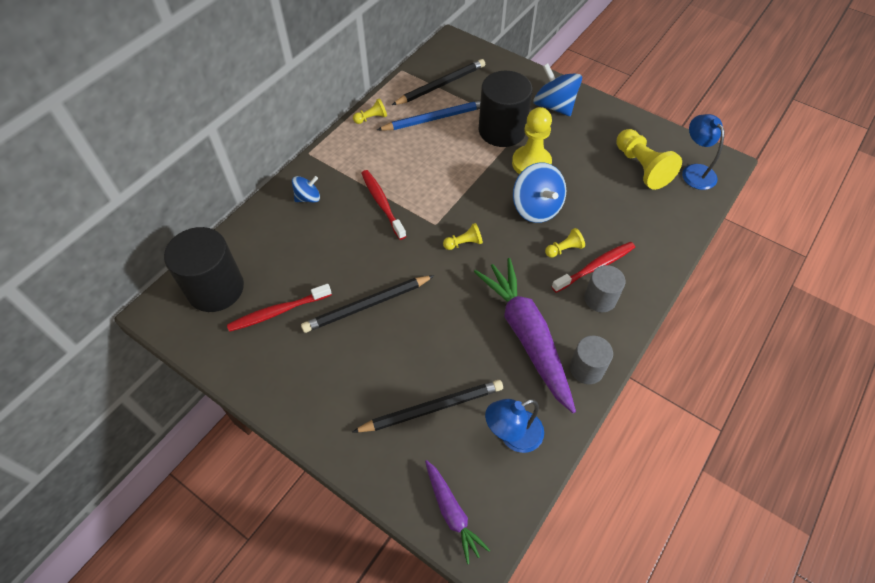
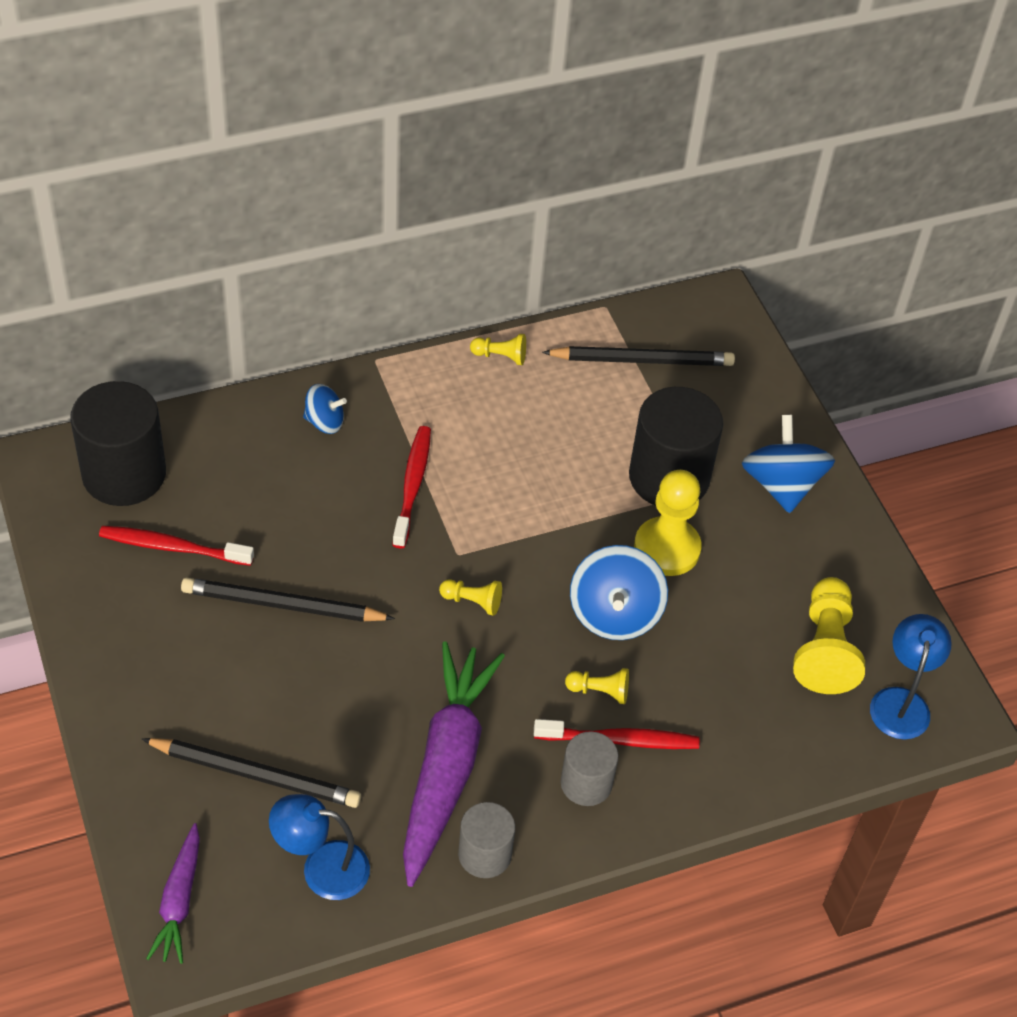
camera: 30 degrees right, 5 degrees down
blue pencil [377,100,481,131] -> none

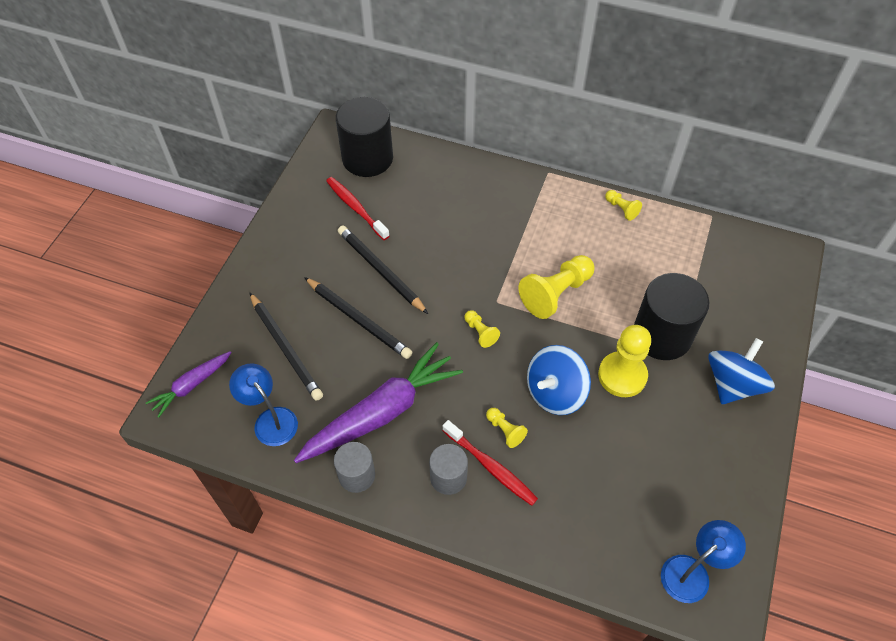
camera: 45 degrees right, 5 degrees up
blue spinning top [303,384,347,434] -> none
red toothbrush [392,426,431,549] -> none
black pencil [542,346,735,366] -> black pencil moved to [304,277,412,359]
yellow pawn [793,577,865,694] -> yellow pawn moved to [519,255,595,319]

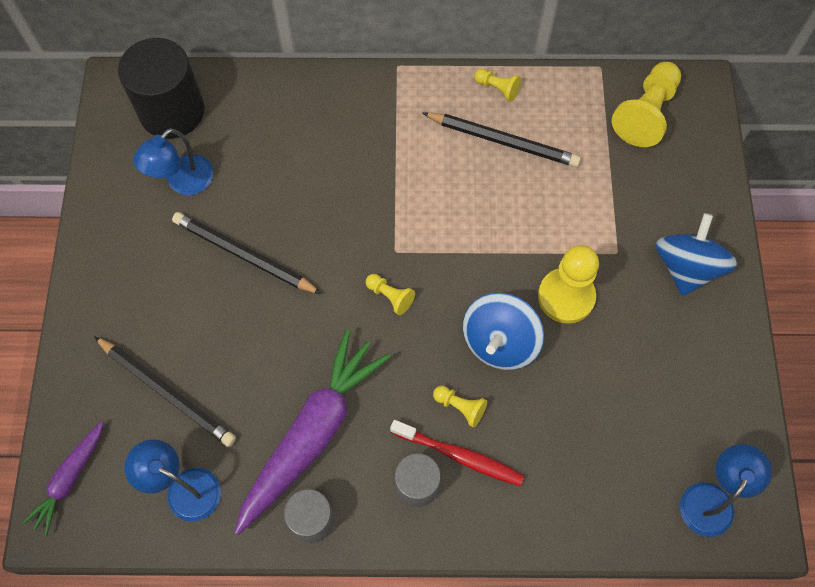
camera: 20 degrees left, 10 degrees up
black pencil [304,277,412,359] -> black pencil moved to [422,112,581,167]
red toothbrush [326,177,390,240] -> blue lamp [133,128,213,195]
yellow pawn [519,255,595,319] -> yellow pawn moved to [612,62,681,147]
black cylinder [634,273,709,360] -> none

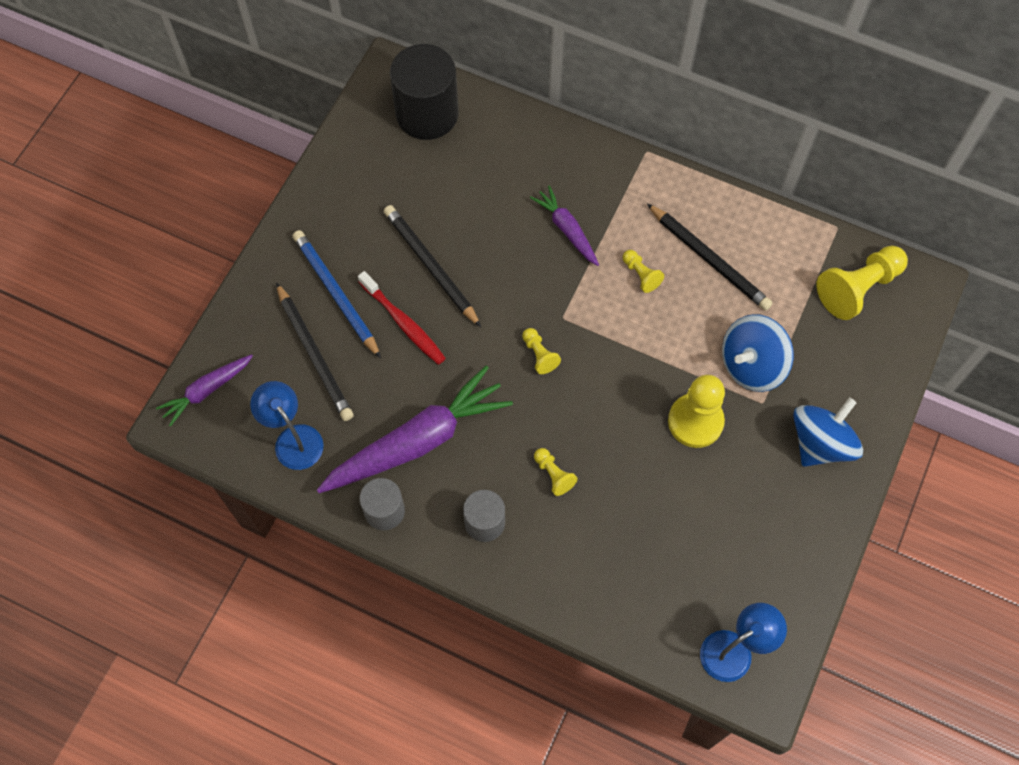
camera: 25 degrees right, 0 degrees up
blue lamp [133,128,213,195] -> none
red toothbrush [390,420,524,486] -> red toothbrush moved to [358,271,446,365]
blue spinning top [463,293,544,370] -> blue spinning top moved to [722,314,794,392]
yellow pawn [474,69,521,102] -> yellow pawn moved to [623,250,664,293]
none -> blue pencil [293,230,381,359]
none -> purple carrot [530,186,599,266]

